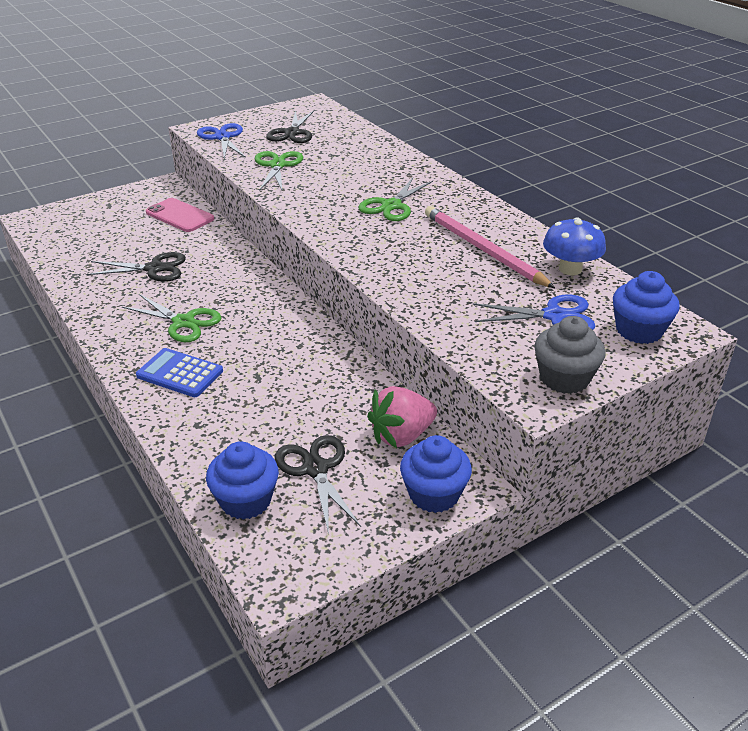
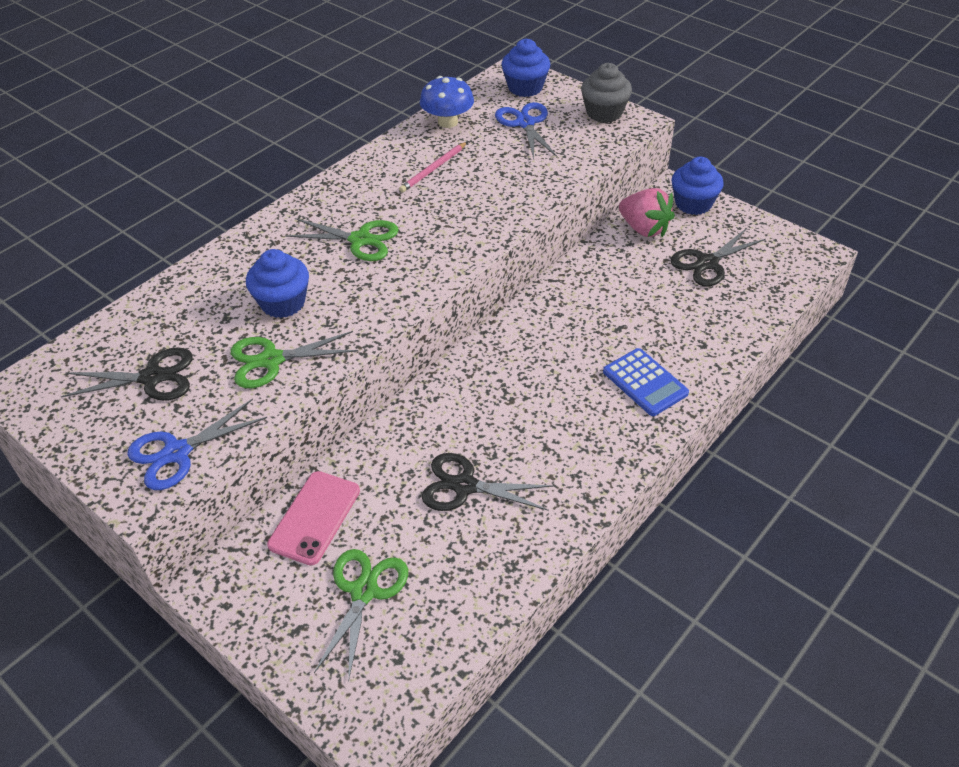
camera: 105 degrees left, 10 degrees up
black scissors [86,252,186,282] -> black scissors turned 60 degrees counterclockwise [422,453,554,511]
green scissors [122,294,222,342] -> green scissors moved to [314,549,408,682]
blue calculator [136,348,223,397] -> blue calculator turned 45 degrees counterclockwise [603,348,689,416]
blue cupcake [206,441,279,520] -> blue cupcake moved to [246,249,309,318]
pink pencil [425,206,555,288] -> pink pencil [399,142,467,193], size x0.56

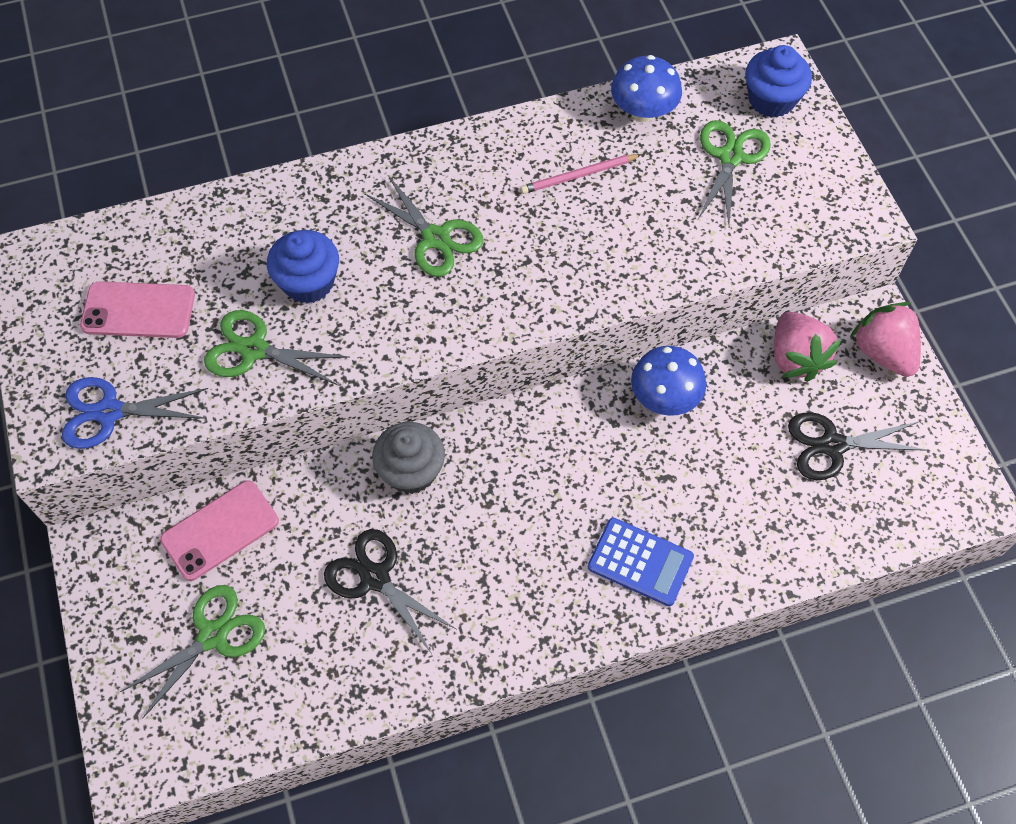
camera: 30 degrees right, 15 degrees up
black scissors [61,347,193,401] -> pink phone [80,281,195,338]
blue scissors [495,102,558,159] -> green scissors [698,120,771,225]
grey cupcake [581,63,632,123] -> grey cupcake moved to [372,422,445,494]
blue calculator [603,348,689,416] -> blue calculator turned 60 degrees counterclockwise [588,518,694,606]
blue cupcake [671,157,724,215] -> pink strawberry [850,302,921,377]
none -> blue mushroom [631,346,706,416]

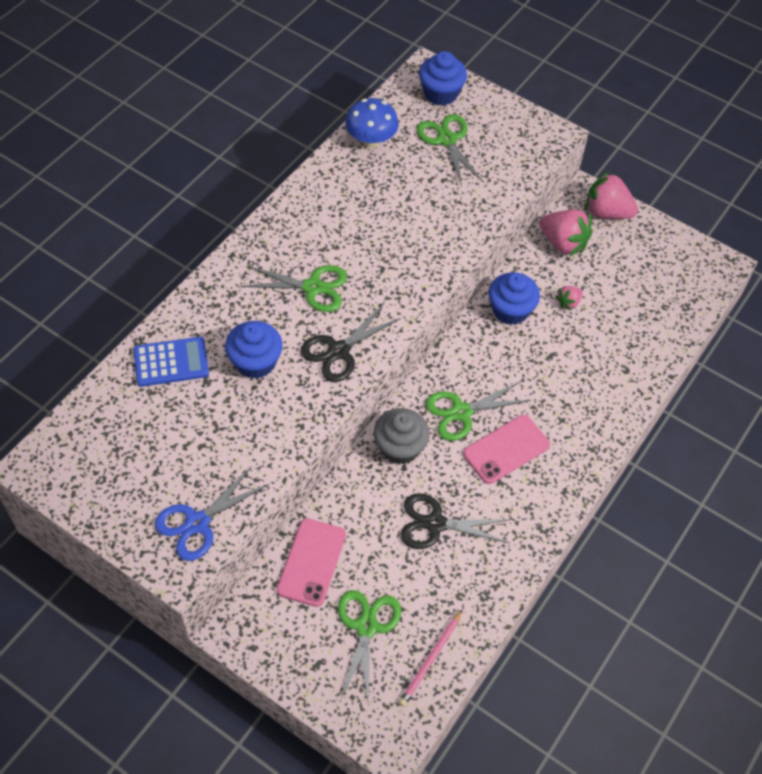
camera: 40 degrees left, 5 degrees down
pink phone [80,281,195,338] -> pink phone moved to [463,415,550,484]
green scissors [204,310,350,385] -> green scissors moved to [425,381,531,441]
pink pencil [520,154,642,194] -> pink pencil moved to [399,609,463,707]
blue calculator [588,518,694,606] -> blue calculator moved to [133,337,209,387]
blue mushroom [631,346,706,416] -> blue cupcake [488,272,540,325]
black scissors [788,412,928,480] -> black scissors moved to [300,303,401,382]
none -> pink strawberry [556,286,583,310]

